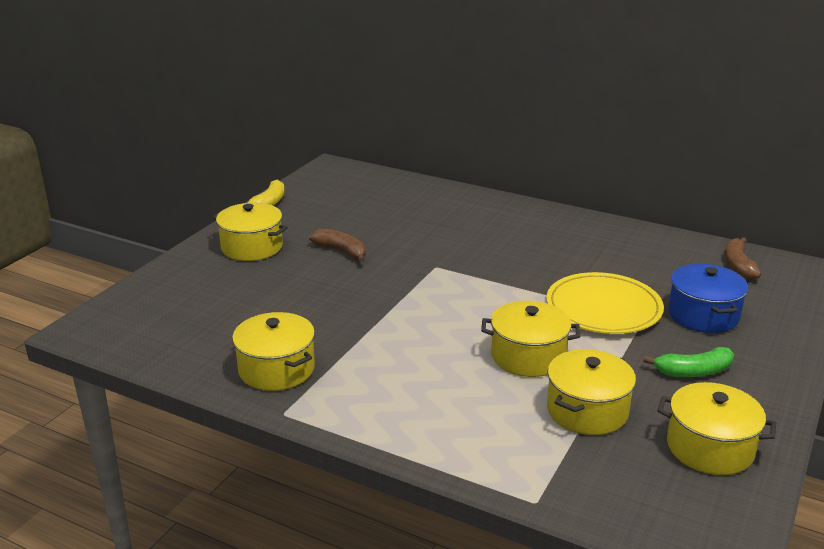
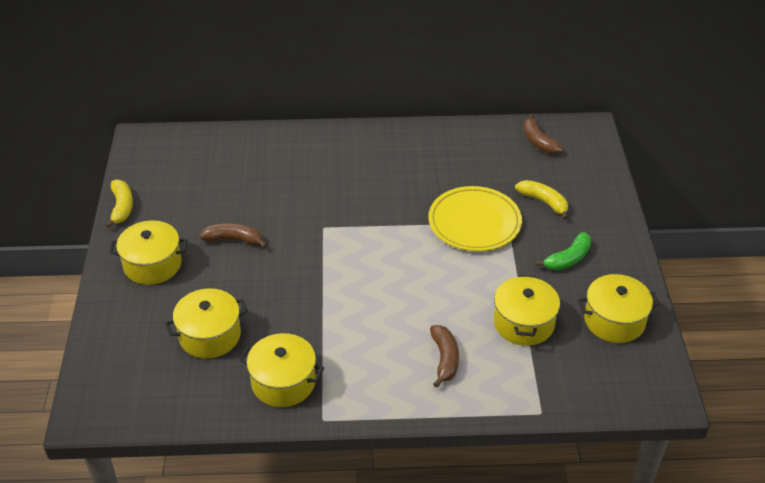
camera: 30 degrees left, 15 degrees up
yellow pot [481,301,580,377] -> yellow pot moved to [165,288,248,359]
blue pot [668,264,748,333] -> yellow banana [515,180,568,220]
none -> brown banana [430,325,459,387]

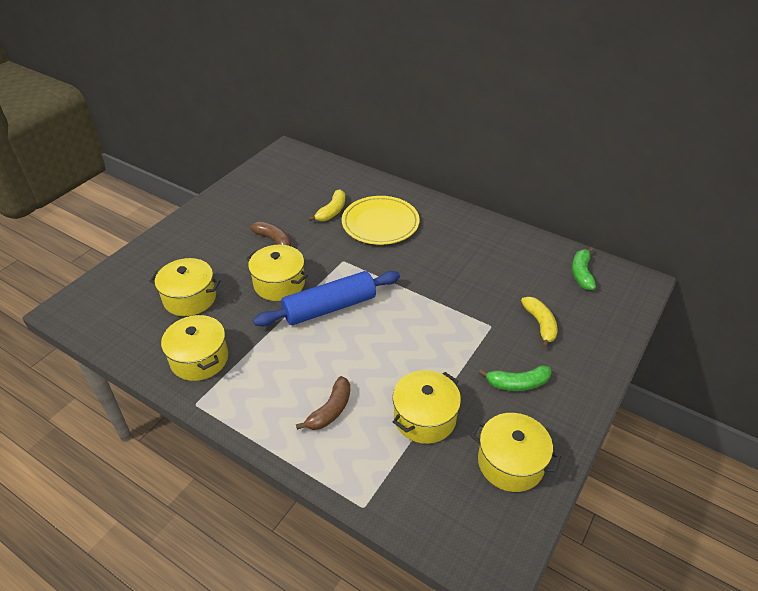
camera: 35 degrees right, 0 degrees up
yellow banana [106,180,133,228] -> yellow banana moved to [308,189,345,221]
yellow pot [109,220,188,285] -> yellow pot moved to [247,245,308,301]
yellow plate [428,186,522,251] -> yellow plate moved to [342,196,420,245]
brown banana [523,114,563,154] -> green banana [572,247,596,290]
none -> blue rolling pin [253,271,400,326]

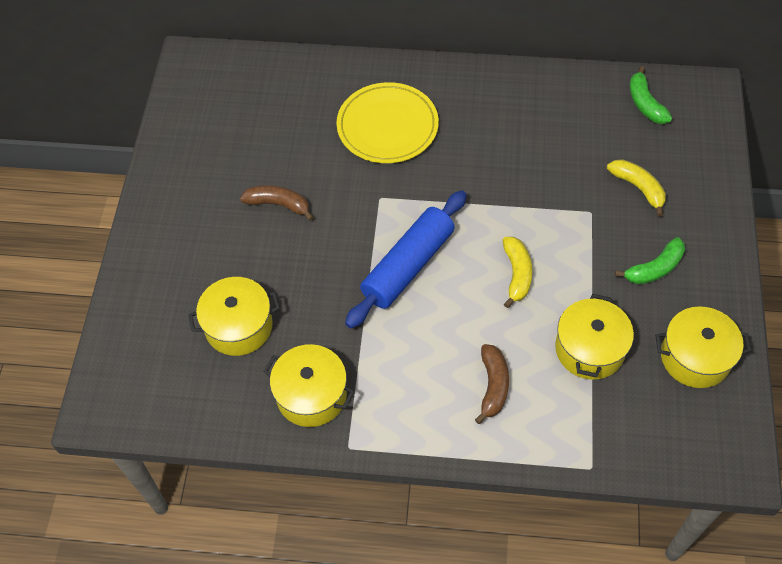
camera: 25 degrees left, 15 degrees up
yellow pot [247,245,308,301] -> none
yellow banana [308,189,345,221] -> yellow banana moved to [503,237,532,308]

